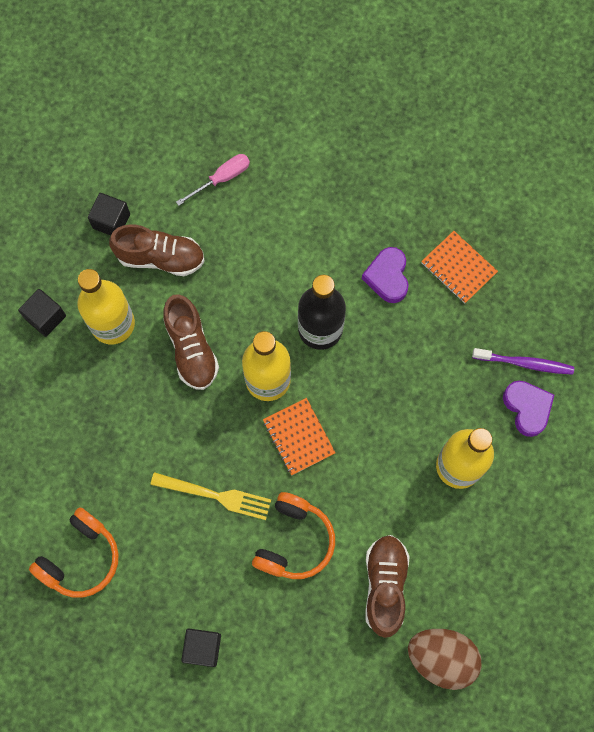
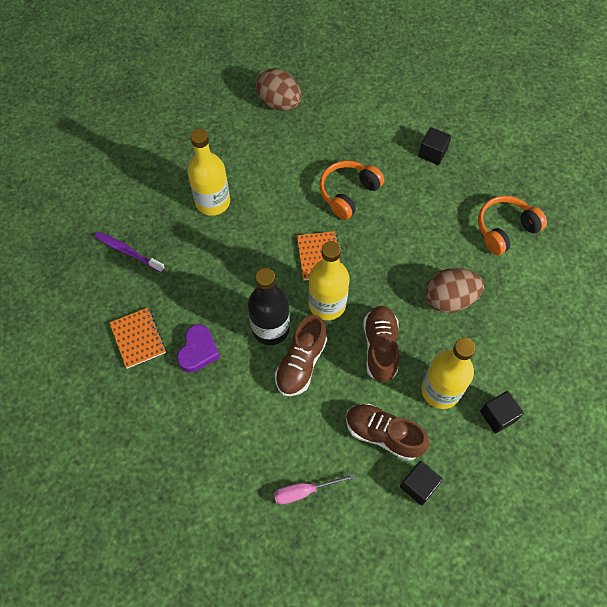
camera: 160 degrees left, 10 degrees down
yellow fork [150,472,271,520] -> none
brown shoe [365,535,409,638] -> brown shoe moved to [275,315,327,396]
purple heart [503,381,554,437] -> none
none -> brown egg [425,268,484,313]

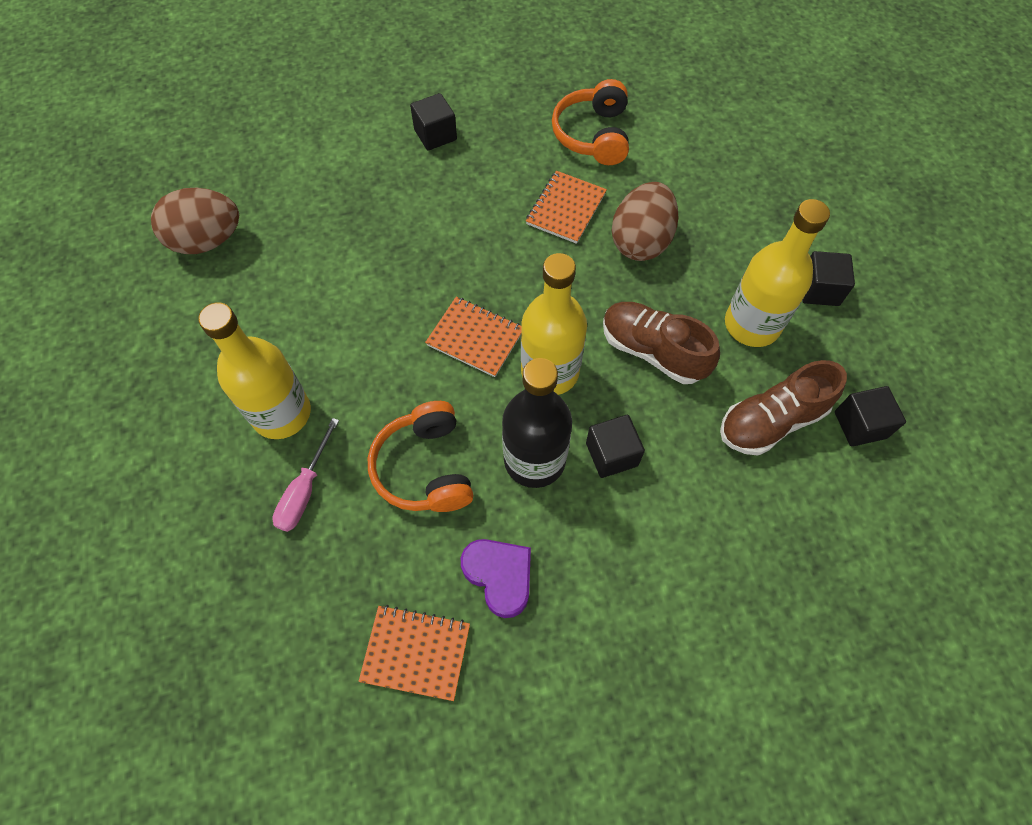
camera: 55 degrees left, 0 degrees up
purple toothbrush [95,232,165,273] -> none
pink screwdriver [274,474,355,505] -> pink screwdriver moved to [272,418,339,532]
brown shoe [275,315,327,396] -> black cube [586,415,645,478]
orange headphones [319,160,385,220] -> orange headphones moved to [368,401,474,512]
none -> orange notebook [526,171,607,244]

